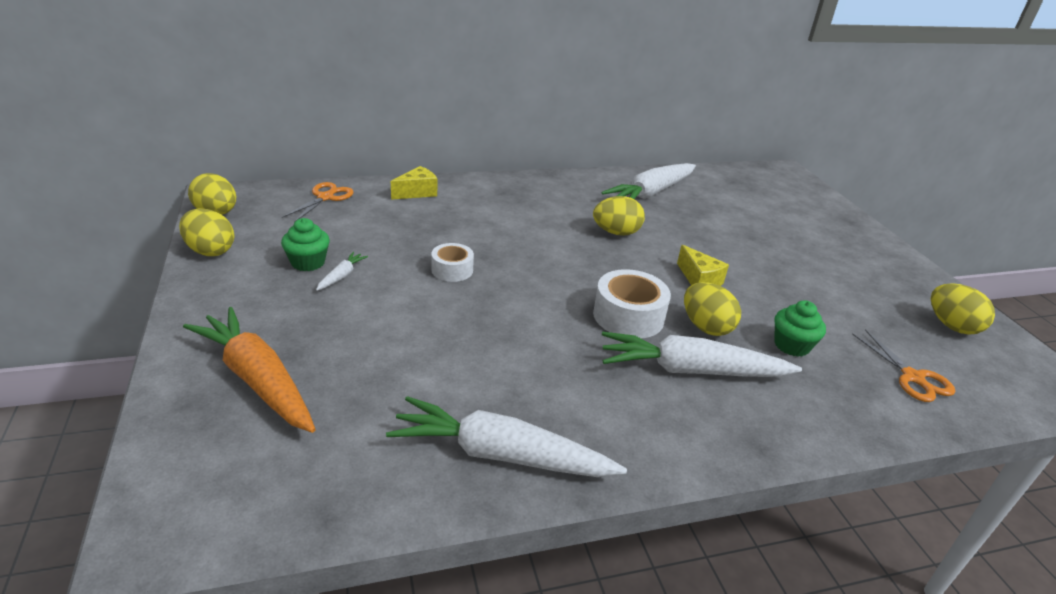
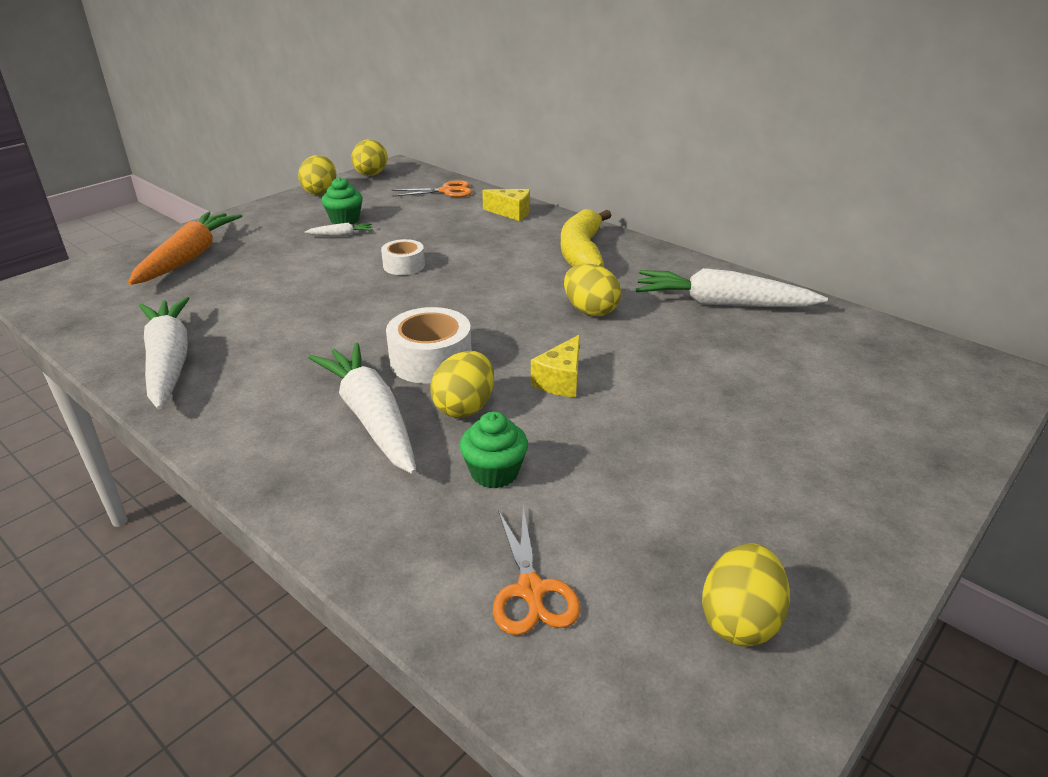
camera: 60 degrees right, 0 degrees up
orange scissors [852,329,955,402] -> orange scissors turned 45 degrees counterclockwise [493,507,581,635]
none -> yellow banana [561,209,612,267]

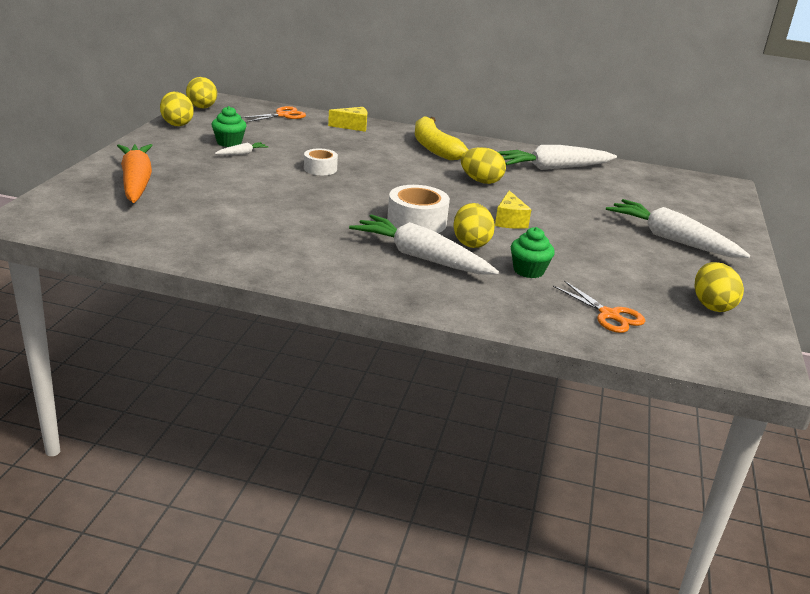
camera: 30 degrees left, 5 degrees down
white carrot [139,297,190,410] -> white carrot moved to [606,199,750,258]

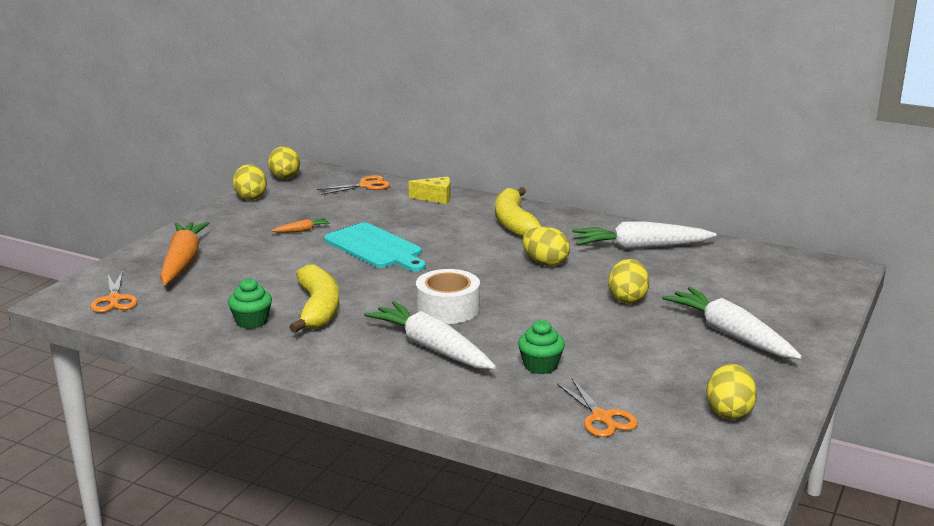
camera: 15 degrees right, 5 degrees down
green cupcake [211,106,247,147] -> green cupcake moved to [228,278,272,329]
white carrot [215,142,268,155] -> orange carrot [271,218,330,233]
white tape [304,149,338,175] -> turquoise cutting board [324,222,426,271]
yellow egg [453,203,495,248] -> yellow egg moved to [608,259,649,304]
yellow cheese [495,190,531,229] -> none
none -> orange scissors [90,271,138,313]
none -> yellow banana [289,265,339,333]

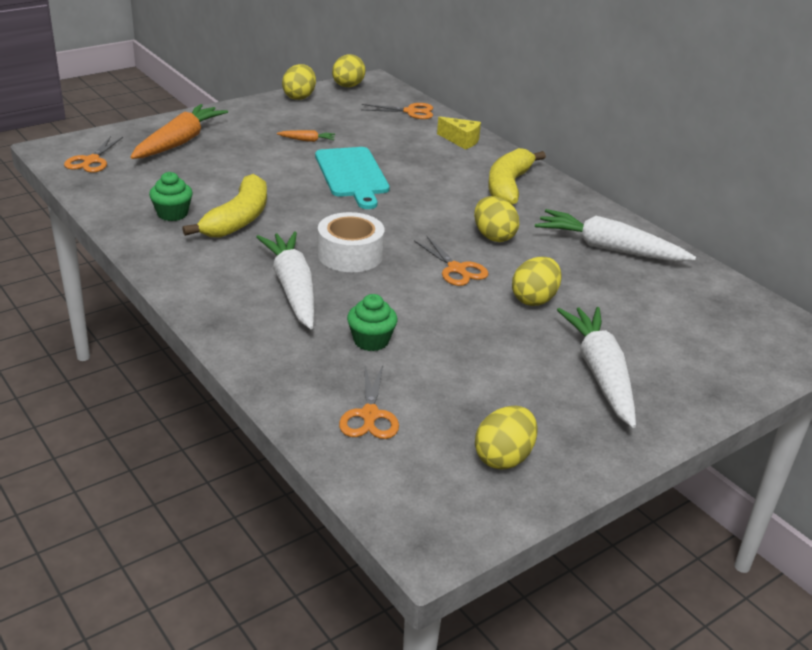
camera: 25 degrees right, 10 degrees up
none -> orange scissors [414,236,489,286]

